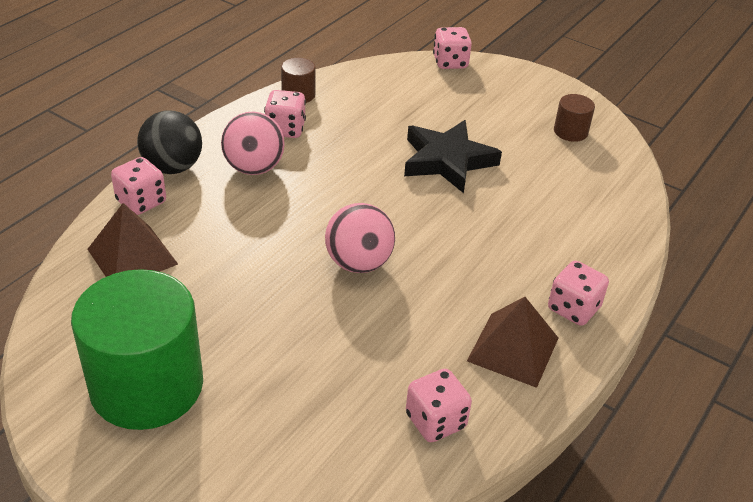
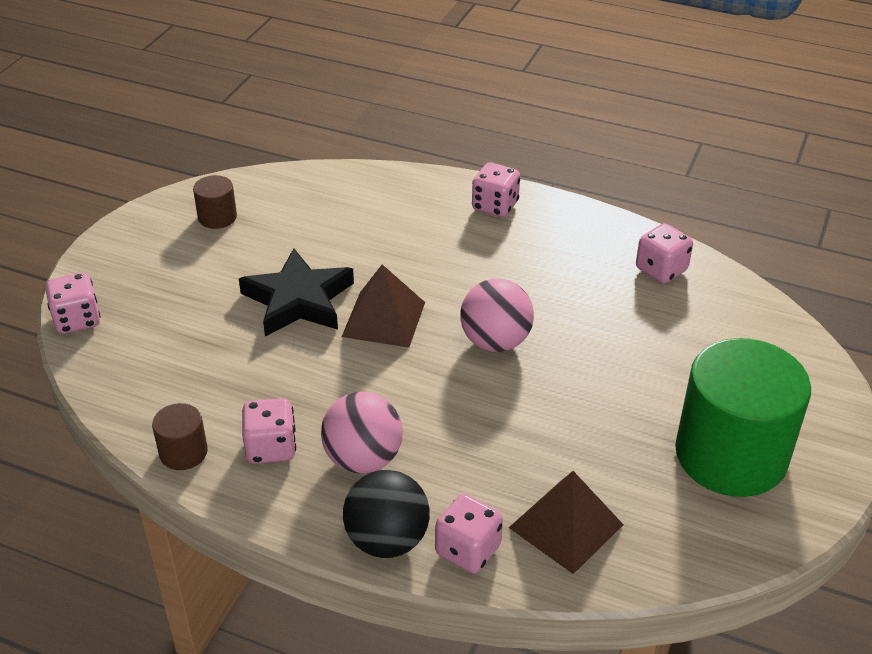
camera: 100 degrees left, 0 degrees up
brown pyramid [467,297,558,388] -> brown pyramid moved to [342,264,425,348]

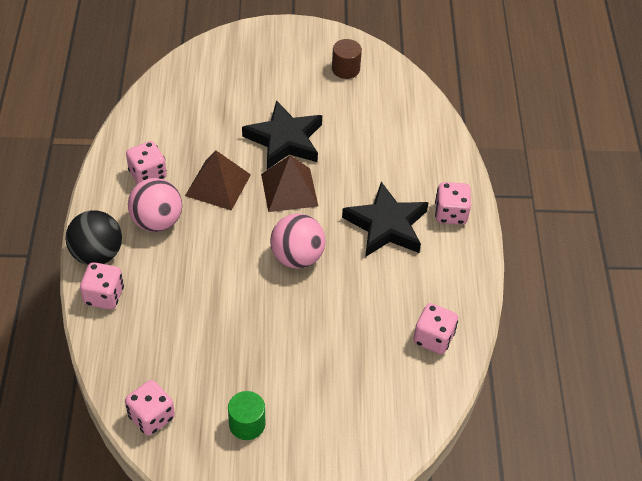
camera: 65 degrees right, 10 degrees up
pink dice [45,273,101,334] -> pink dice moved to [125,380,175,436]
brown cylinder [152,403,208,470] -> none
brown pyramid [509,471,624,574] -> brown pyramid moved to [185,151,251,211]
green cylinder [675,338,811,497] -> green cylinder [228,391,265,440], size x0.43
none -> black star [342,182,429,257]

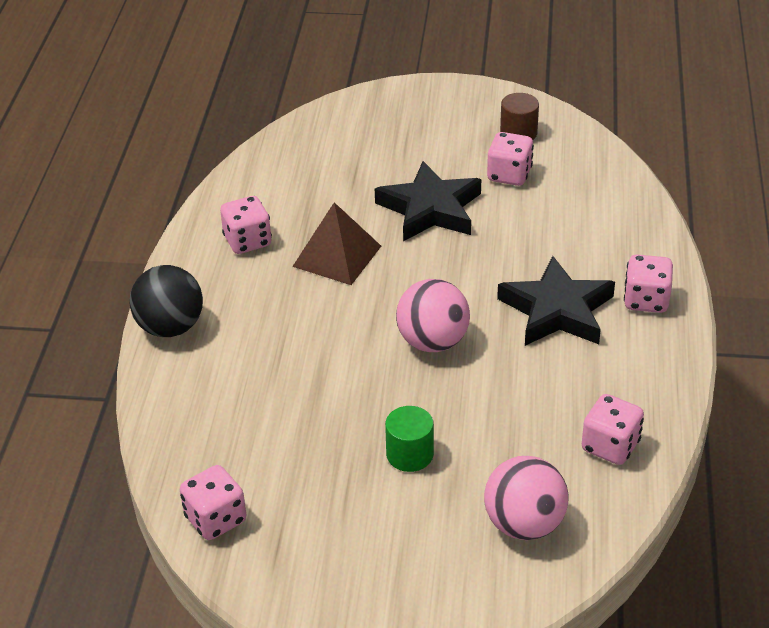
camera: 10 degrees right, 10 degrees down
pink dice [80,262,124,310] -> pink dice moved to [487,132,534,186]
pink ball [128,178,182,232] -> pink ball moved to [484,456,568,540]
green cylinder [228,391,265,440] -> green cylinder moved to [385,406,434,472]
brown pyramid [261,155,318,212] -> none

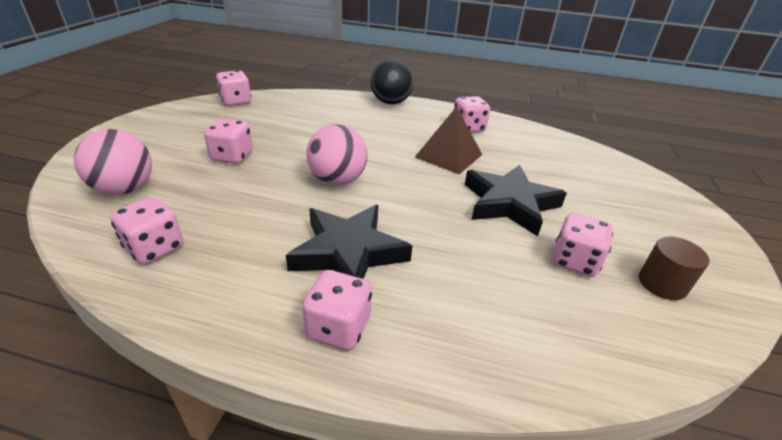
camera: 95 degrees right, 5 degrees down
green cylinder [385,406,434,472] -> pink dice [204,119,253,164]

